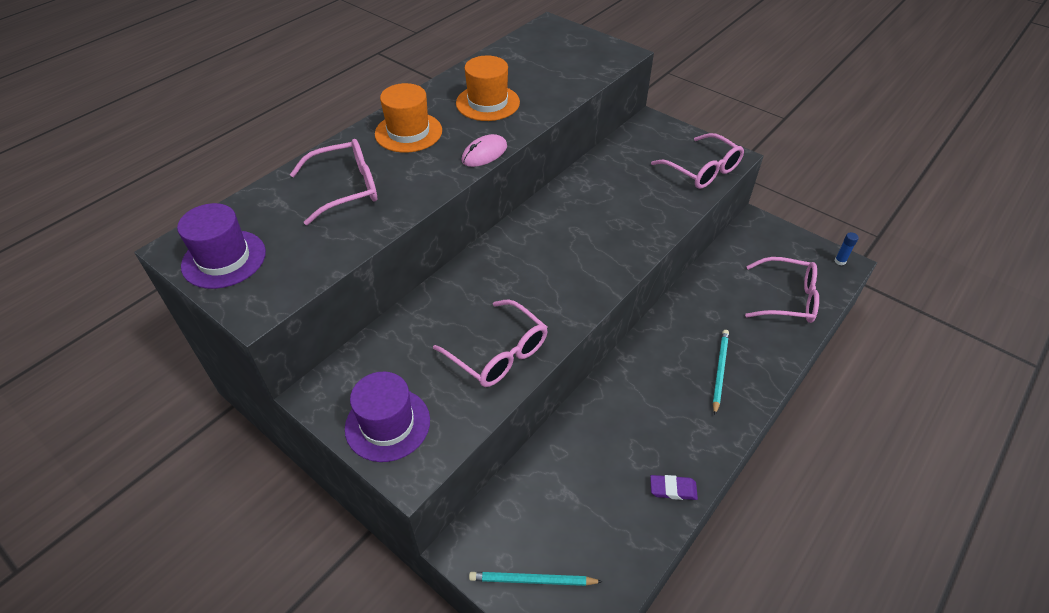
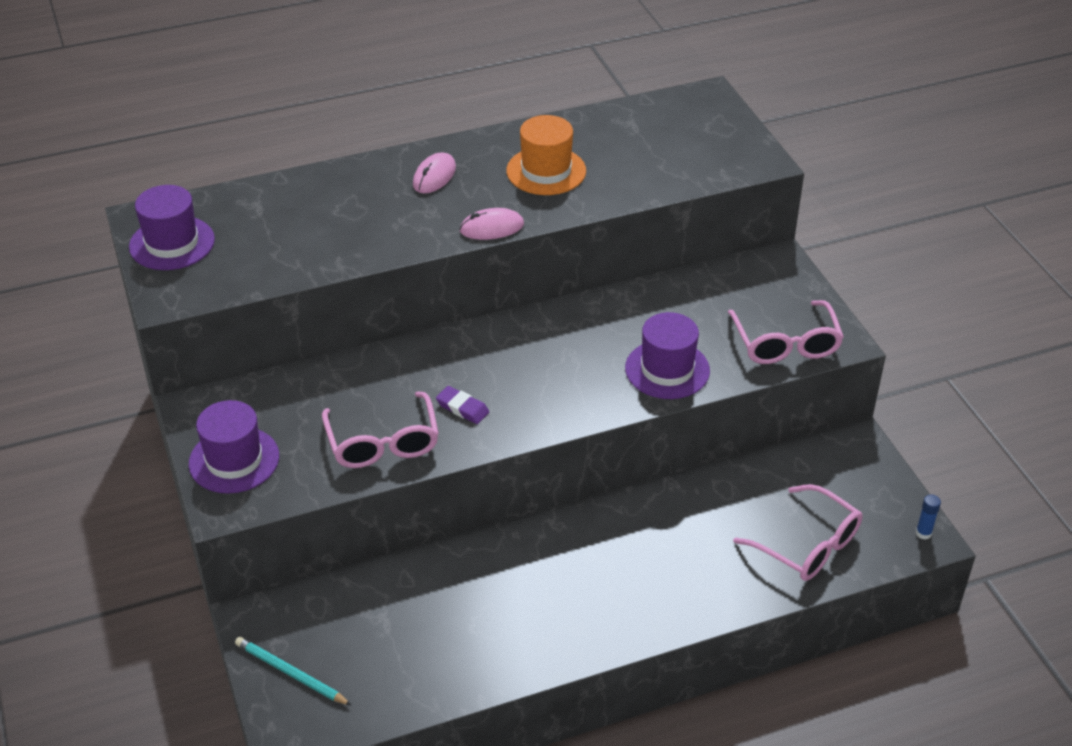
camera: 30 degrees right, 5 degrees down
pink glasses [290,139,377,225] -> none
orange hat [375,83,442,153] -> pink mouse [413,152,456,194]
purple eraser [650,475,698,500] -> purple eraser moved to [436,386,489,424]
turquoise pencil [713,330,729,415] -> none
none -> purple hat [625,312,710,399]

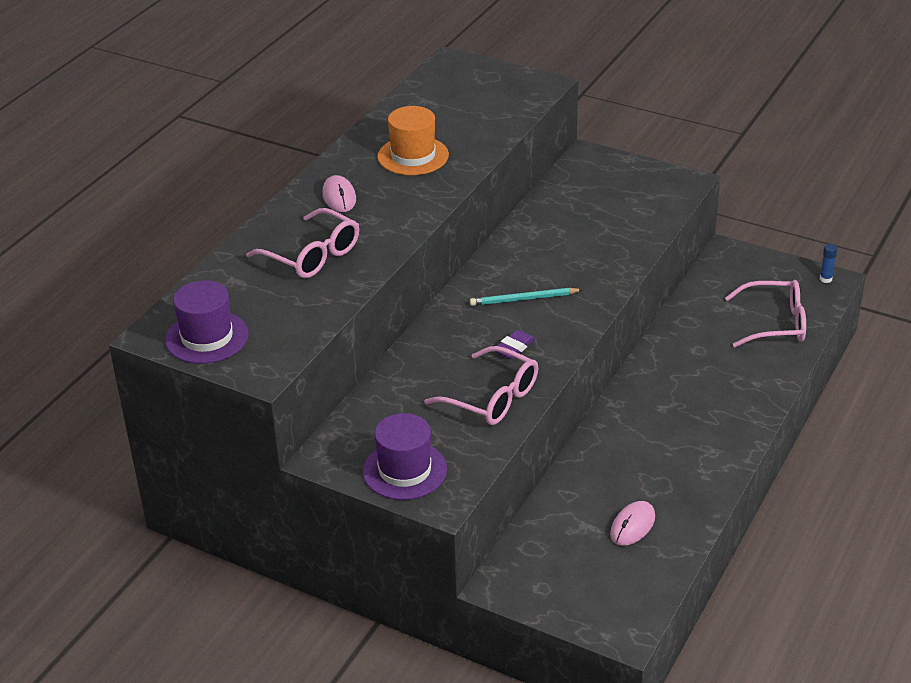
camera: 40 degrees left, 5 degrees down
turquoise pencil [235,637,352,706] -> turquoise pencil moved to [470,288,583,306]
purple eraser [436,386,489,424] -> purple eraser turned 45 degrees counterclockwise [495,330,535,359]
pink mouse [459,208,524,240] -> pink mouse moved to [610,501,655,546]
purple hat [625,312,710,399] -> none
pink glasses [728,300,844,364] -> pink glasses moved to [246,208,359,278]

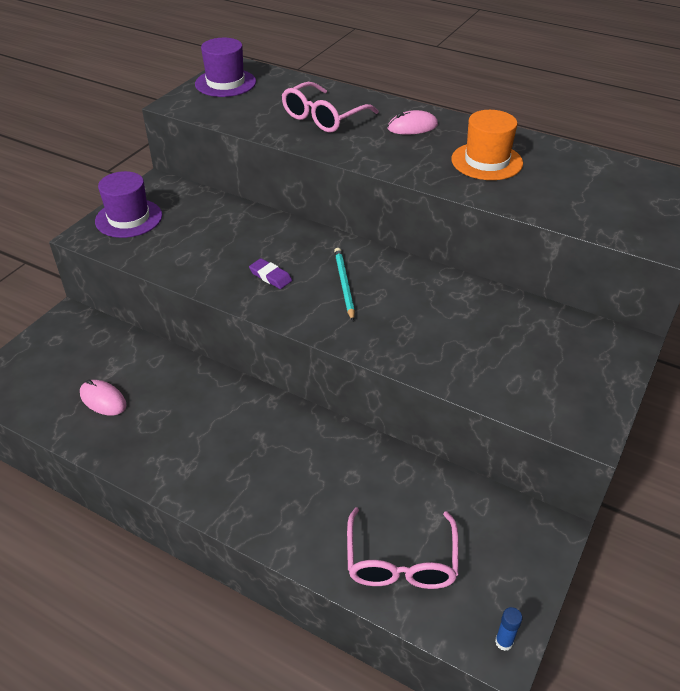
camera: 90 degrees right, 5 degrees up
pink glasses [424,346,538,425] -> none

